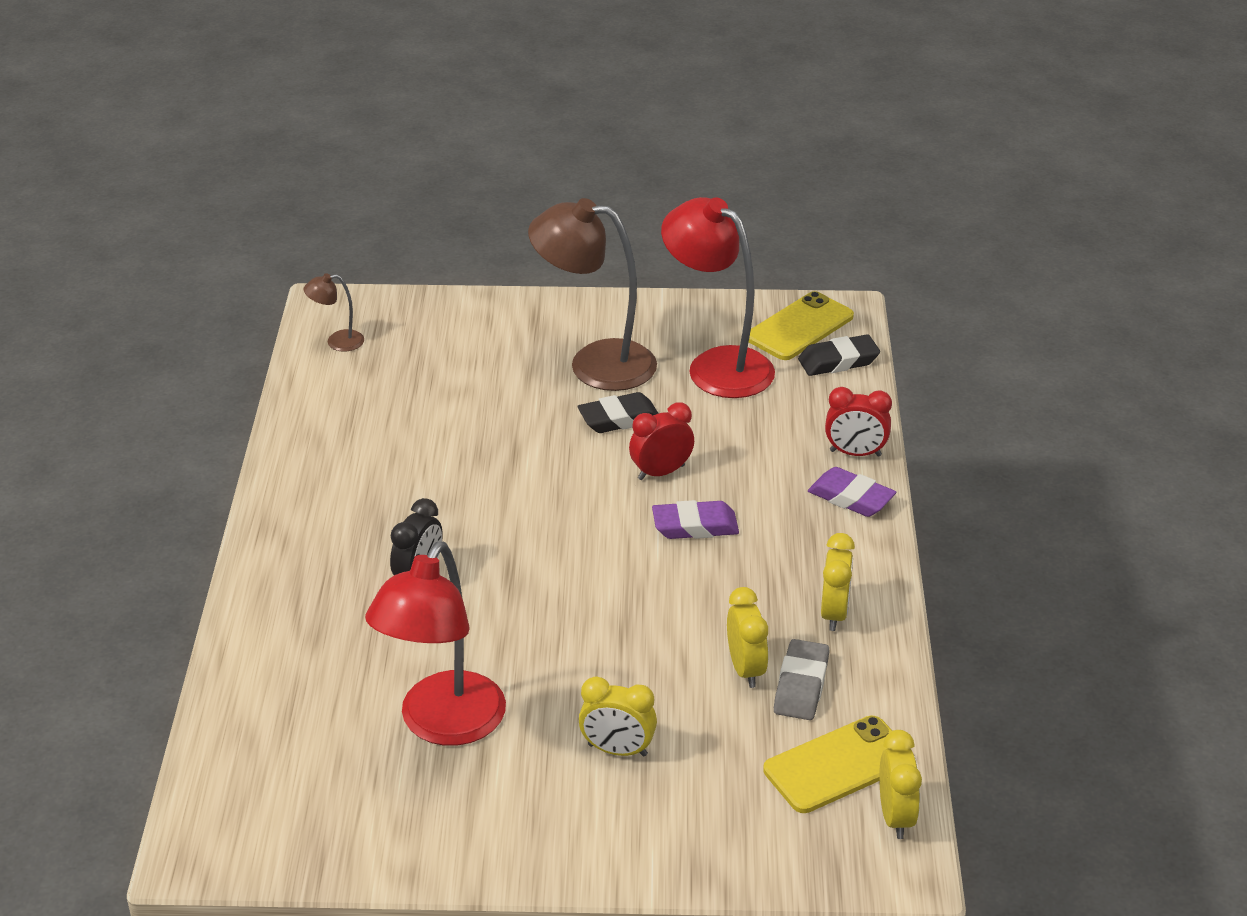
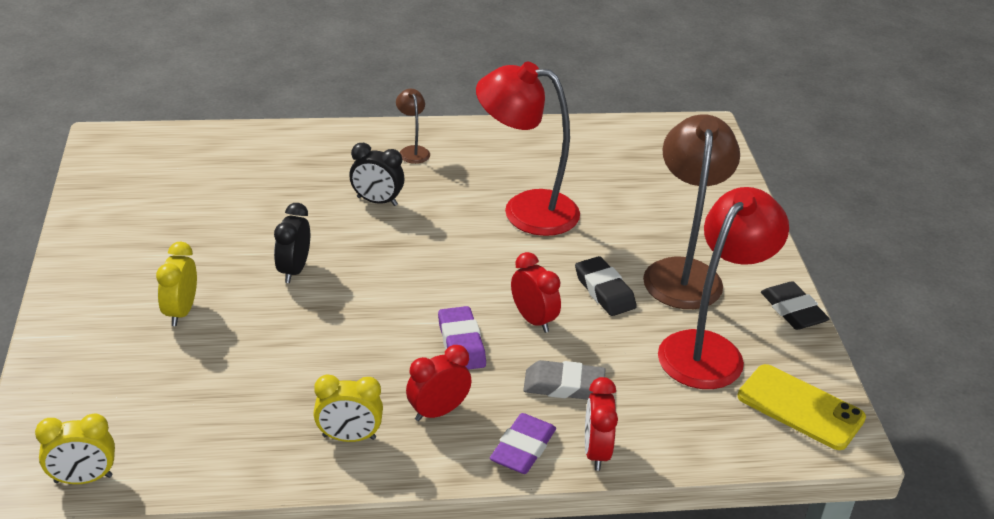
camera: 80 degrees right, 0 degrees up
brown lamp [304,273,364,352] -> brown lamp moved to [396,89,430,164]
red lamp [365,542,506,746] -> red lamp moved to [476,62,580,236]
yellow clock [727,587,769,688] -> none
yellow phone [763,716,892,813] -> none
grey eraser [774,639,829,720] -> grey eraser moved to [523,360,606,400]
black eraser [798,334,880,376] -> black eraser moved to [761,281,829,330]
none -> black clock [274,203,310,283]
none -> red clock [406,345,472,421]

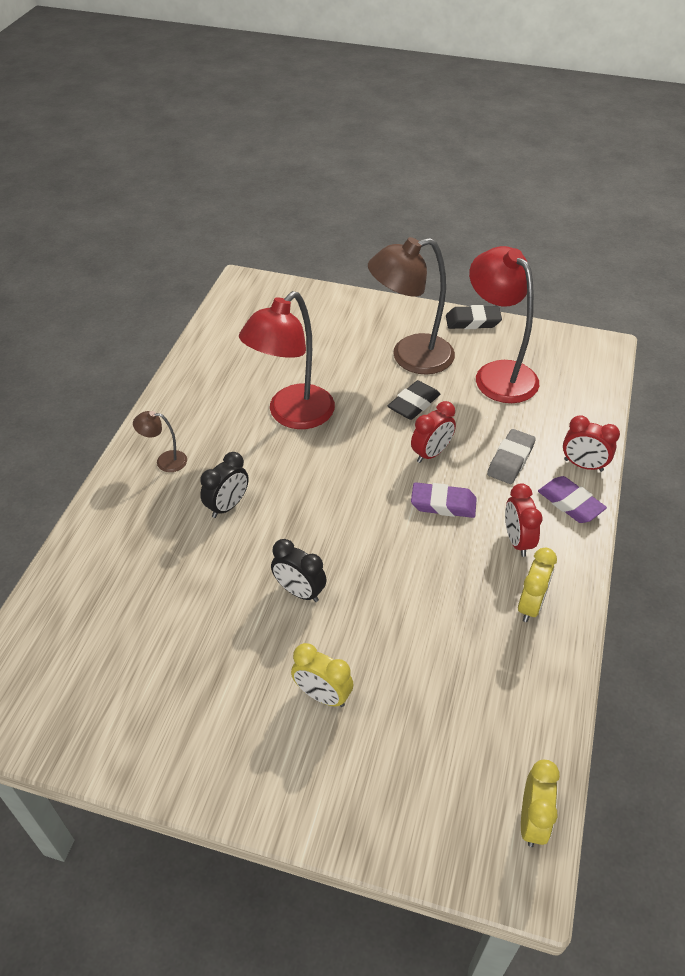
camera: 65 degrees left, 10 degrees up
red clock [511,252,561,333] -> red clock turned 150 degrees clockwise [411,401,456,463]
black eraser [575,256,637,316] -> black eraser turned 45 degrees counterclockwise [388,380,440,420]
brown lamp [643,114,740,309] -> brown lamp turned 45 degrees counterclockwise [368,237,455,374]
yellow phone [737,364,866,450] -> none

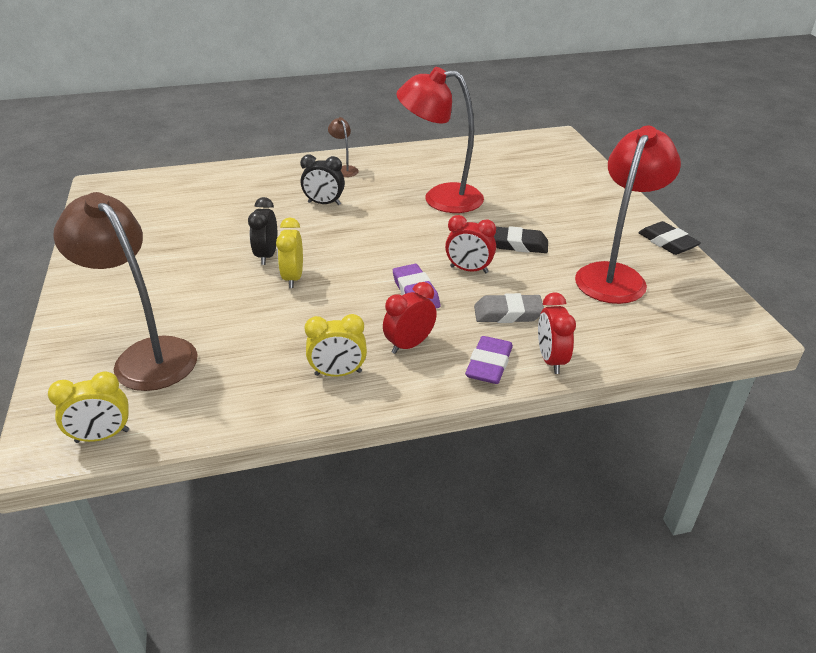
camera: 60 degrees right, 10 degrees down
yellow clock [291,643,353,707] -> yellow clock moved to [276,218,303,288]
brown lamp [368,237,455,374] -> brown lamp moved to [53,192,198,391]

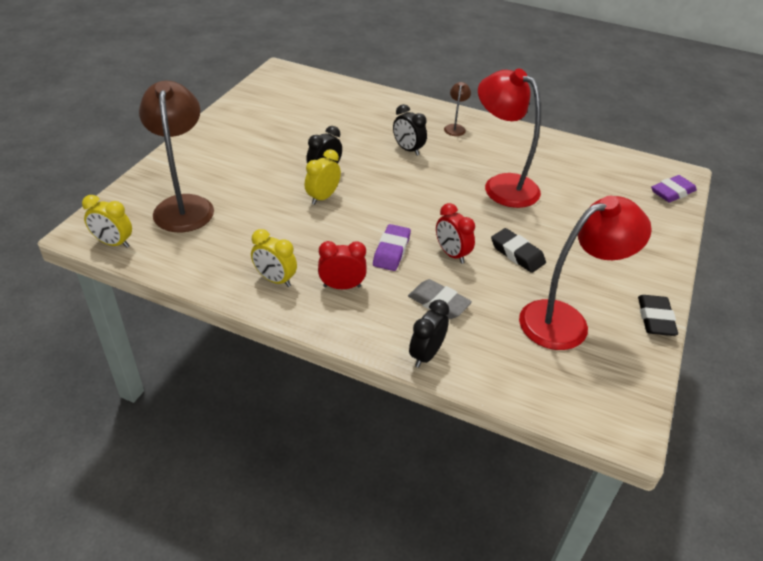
camera: 35 degrees right, 5 degrees up
purple eraser [465,336,513,384] -> purple eraser moved to [651,175,697,202]
red clock [538,292,576,374] -> black clock [409,300,449,368]

